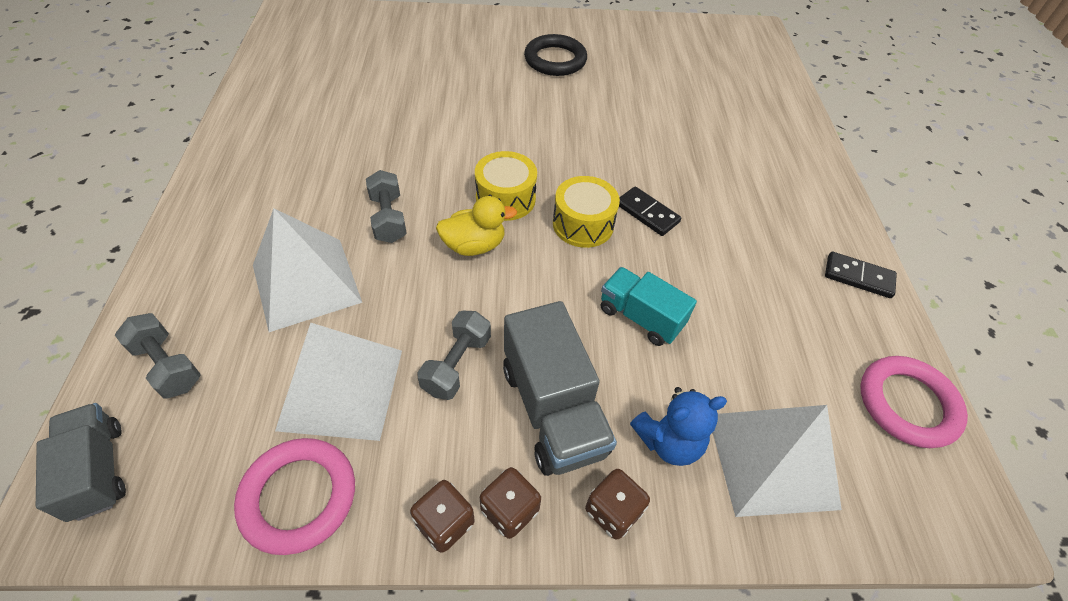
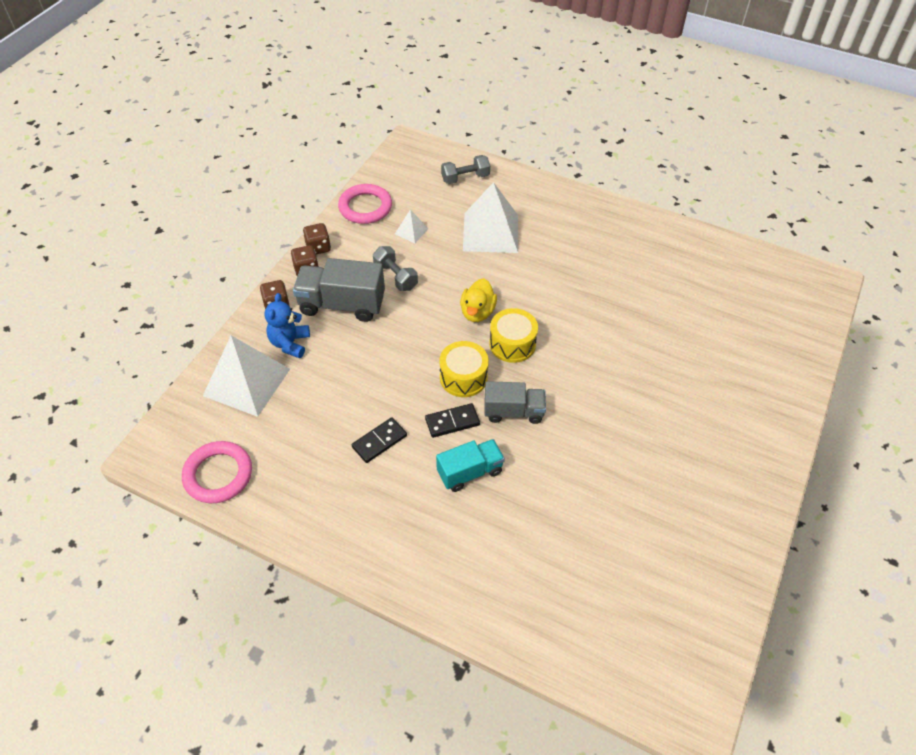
camera: 120 degrees right, 0 degrees up
grey truck [36,403,126,522] -> grey truck moved to [484,381,546,424]
white pyramid [275,323,402,441] -> white pyramid [395,209,428,243], size x0.45
grey dumbbell [366,170,407,243] -> none
black ring [524,34,587,76] -> none
turquoise truck [601,267,697,346] -> turquoise truck moved to [436,439,505,492]
black domino [825,252,897,298] -> black domino moved to [352,417,407,463]

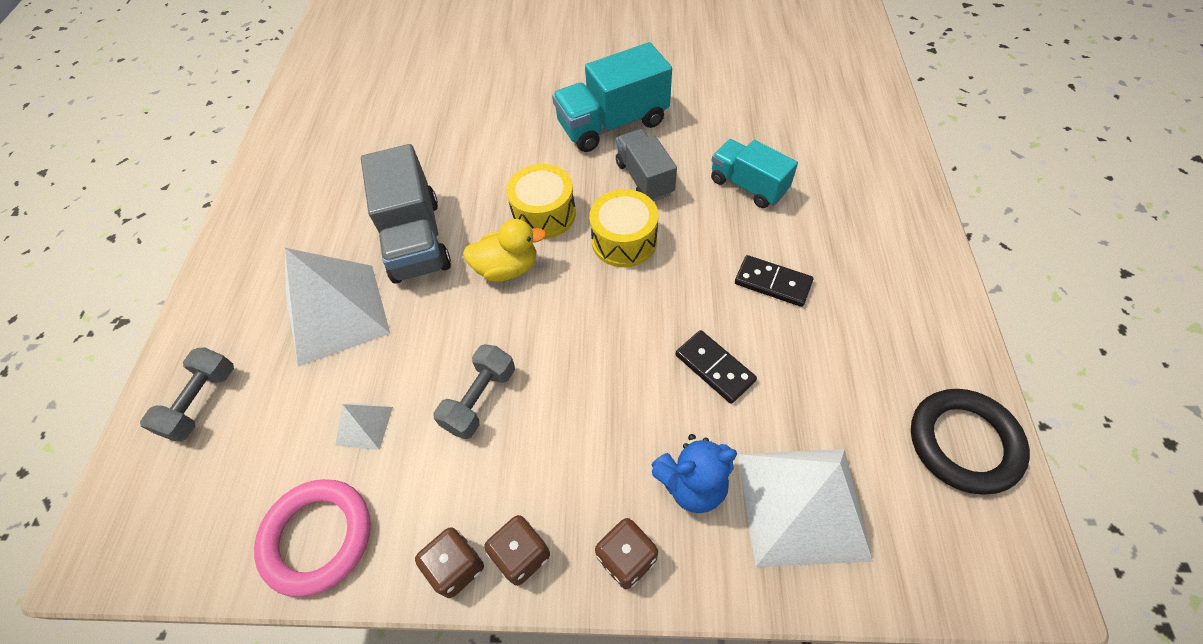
camera: 110 degrees left, 5 degrees up
pink ring [182,441,252,503] -> black ring [911,389,1030,495]
grey truck [293,258,385,322] -> grey truck moved to [361,144,451,284]
black domino [425,403,480,438] -> black domino moved to [676,330,757,404]
grey dumbbell [441,155,490,184] -> grey dumbbell turned 60 degrees clockwise [140,347,234,442]
none -> turquoise truck [552,42,672,152]

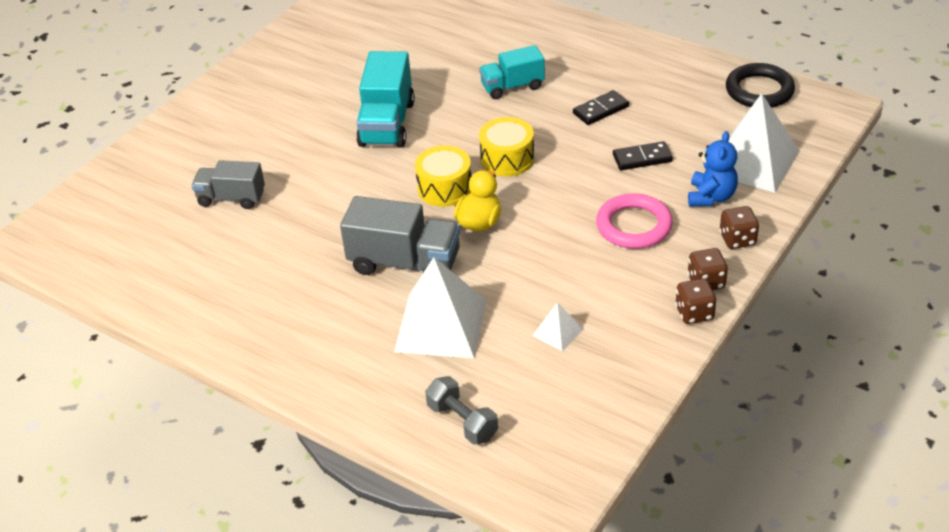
camera: 60 degrees left, 15 degrees down
pink ring [254,479,371,597] -> pink ring moved to [596,193,673,249]
grey dumbbell [433,344,515,439] -> none
grey truck [616,129,677,201] -> grey truck moved to [191,160,265,209]

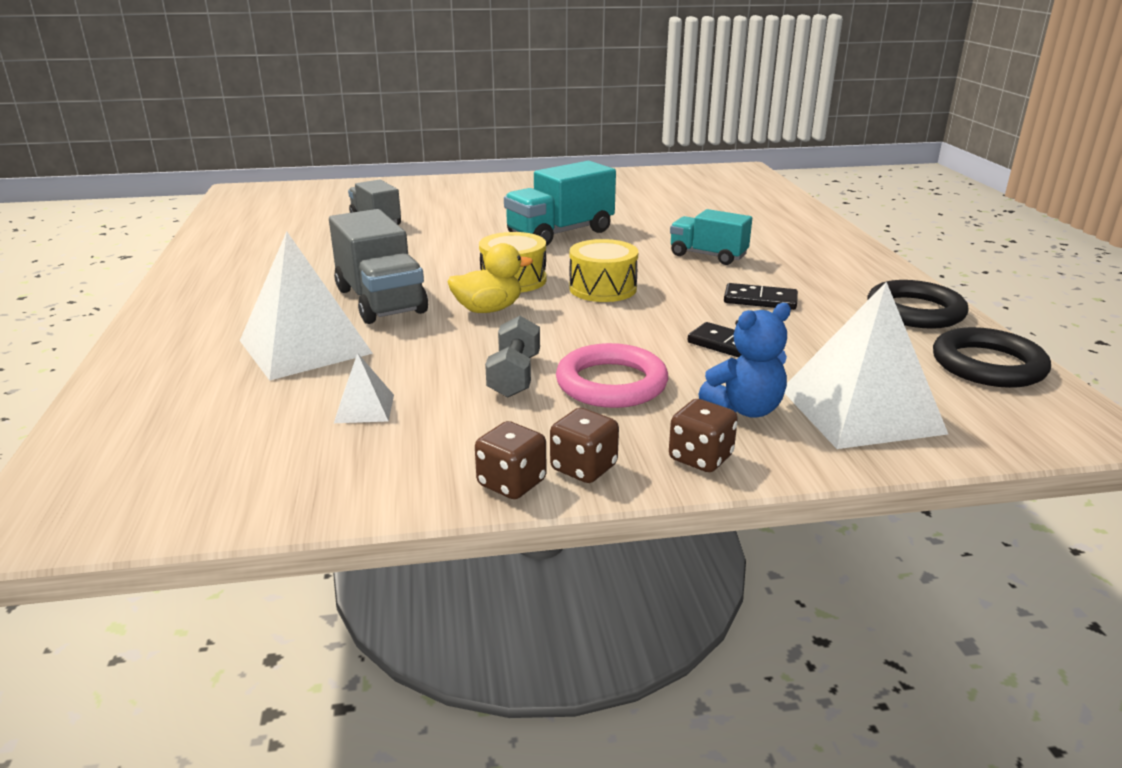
camera: 45 degrees right, 15 degrees down
grey dumbbell [425,376,498,445] -> grey dumbbell moved to [485,316,540,397]
none -> black ring [867,280,968,329]

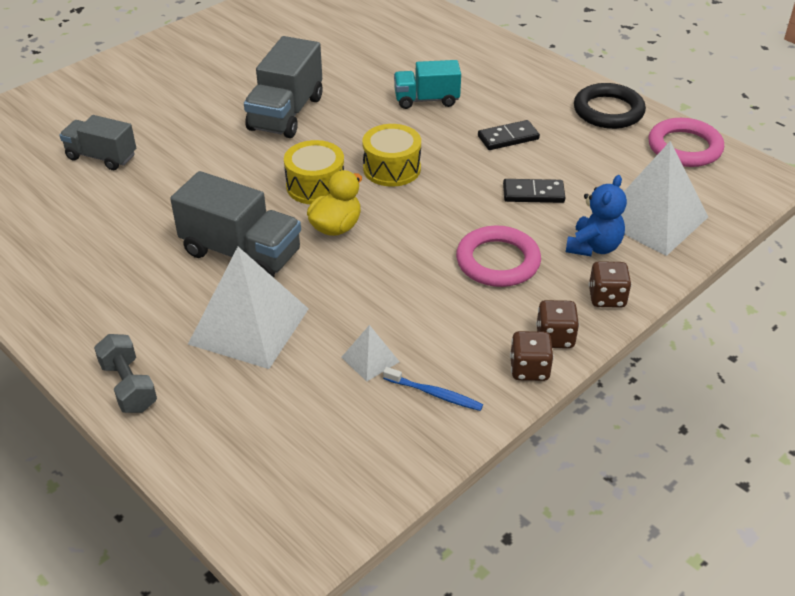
camera: 35 degrees left, 15 degrees up
grey dumbbell [485,316,540,397] -> grey dumbbell moved to [94,334,157,413]
turquoise truck [504,161,616,246] -> grey truck [244,36,323,138]
black ring [933,327,1051,388] -> pink ring [648,118,724,167]
none -> blue toothbrush [383,367,483,411]

